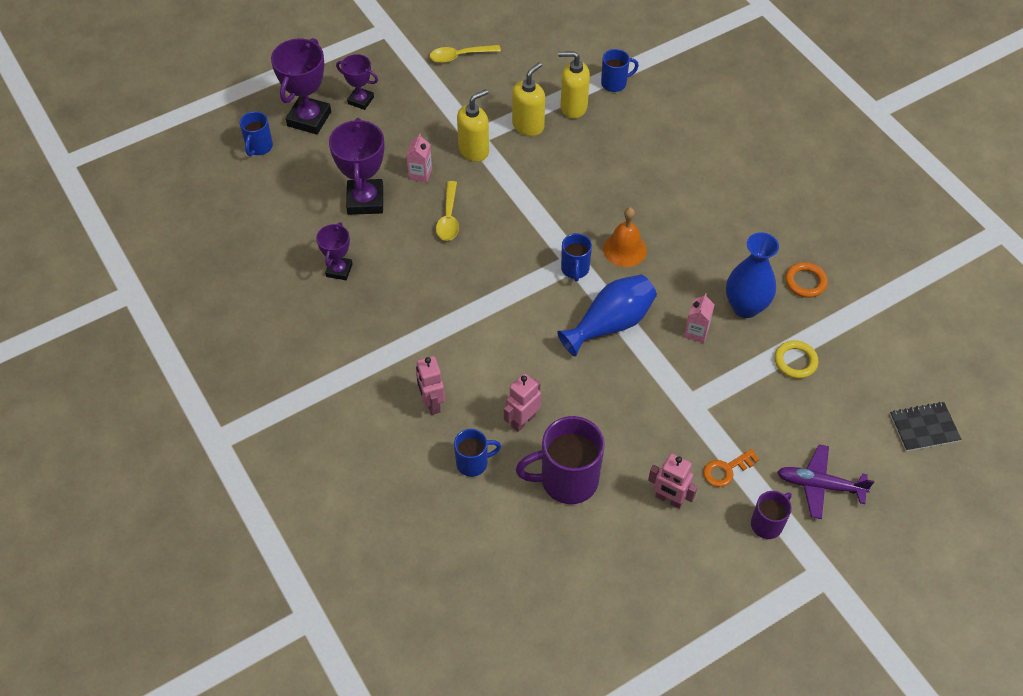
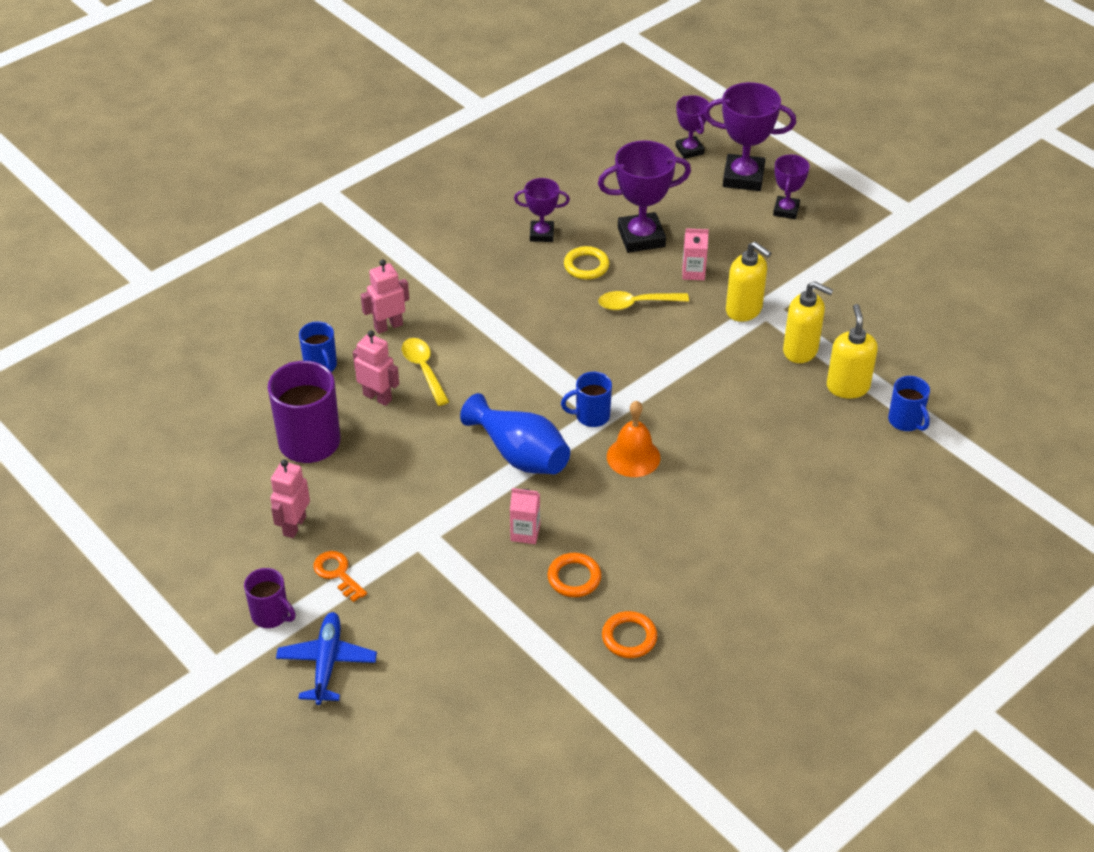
camera: 80 degrees right, 10 degrees down
blue mug [240,111,273,156] -> purple trophy [676,95,709,159]
yellow spoon [430,45,501,63] -> yellow spoon moved to [402,338,449,406]
blue vase [726,232,779,318] -> orange ring [547,553,601,597]
yellow ring [775,340,818,379] -> yellow ring moved to [564,246,609,280]
purple plane [777,444,874,519] -> blue plane [276,612,377,705]
black notebook [890,402,962,451] -> none

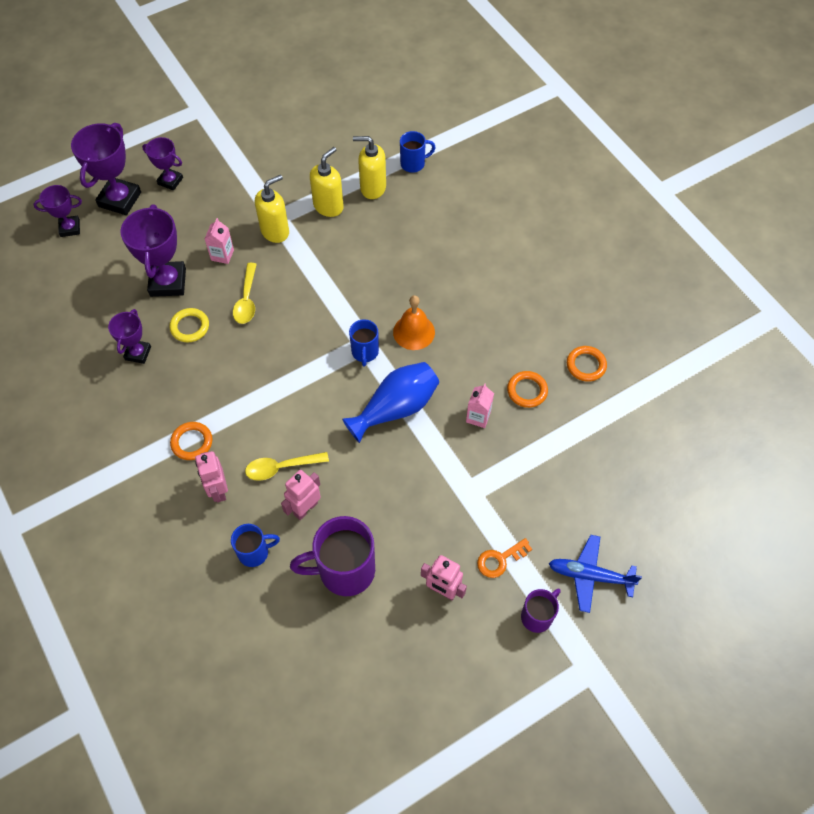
camera: 80 degrees left, 15 degrees up
none -> orange ring [170,422,212,460]

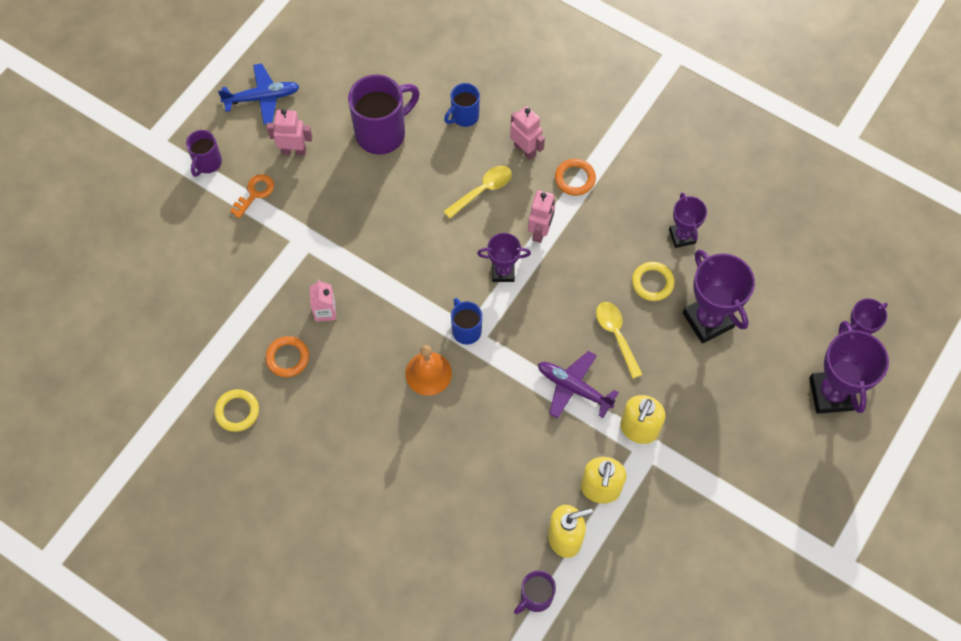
camera: 155 degrees right, 5 degrees up
purple trophy [142,137,183,191] -> purple trophy moved to [477,233,531,282]
pink carton [205,218,234,264] -> none
pink robot [281,470,321,520] -> pink robot moved to [528,190,555,243]
blue vase [342,362,439,443] -> none
blue mug [400,131,436,173] -> purple mug [514,571,556,614]
blue plane [549,535,642,613] -> blue plane moved to [218,63,300,125]
orange ring [567,346,607,382] -> yellow ring [214,389,259,432]
none -> purple plane [538,351,619,419]

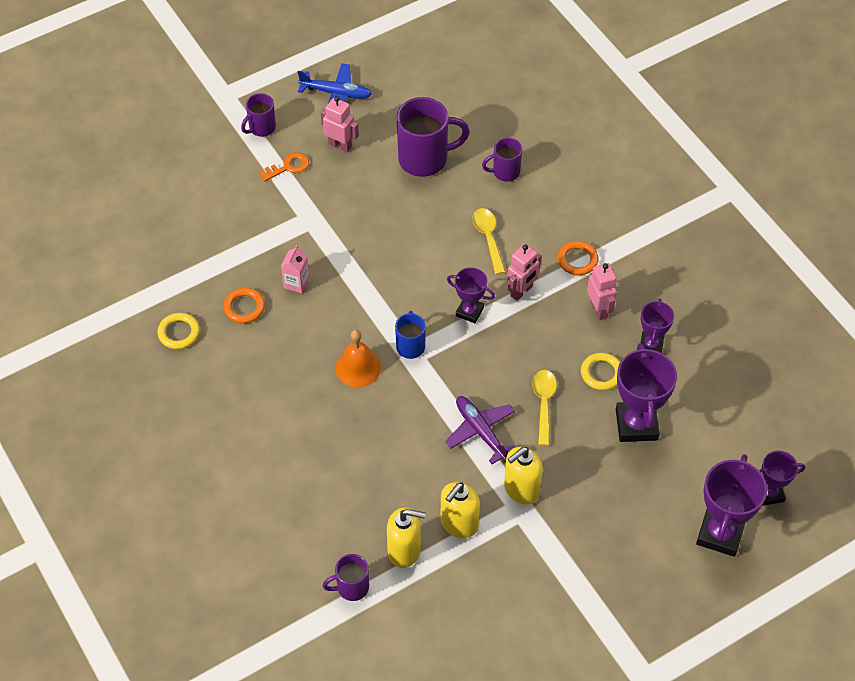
camera: 25 degrees right, 10 degrees down
yellow spoon [443,166,512,219] -> yellow spoon turned 90 degrees counterclockwise [472,208,505,275]
blue mug [444,83,480,127] -> purple mug [482,138,522,182]
pink robot [510,106,545,160] -> pink robot moved to [587,263,617,320]

